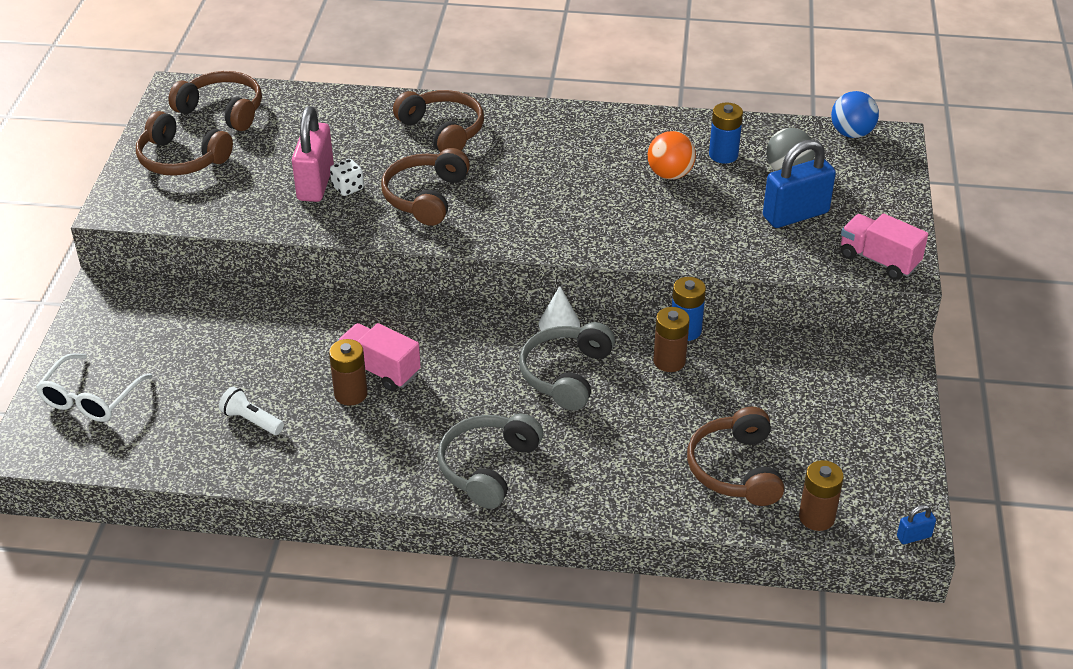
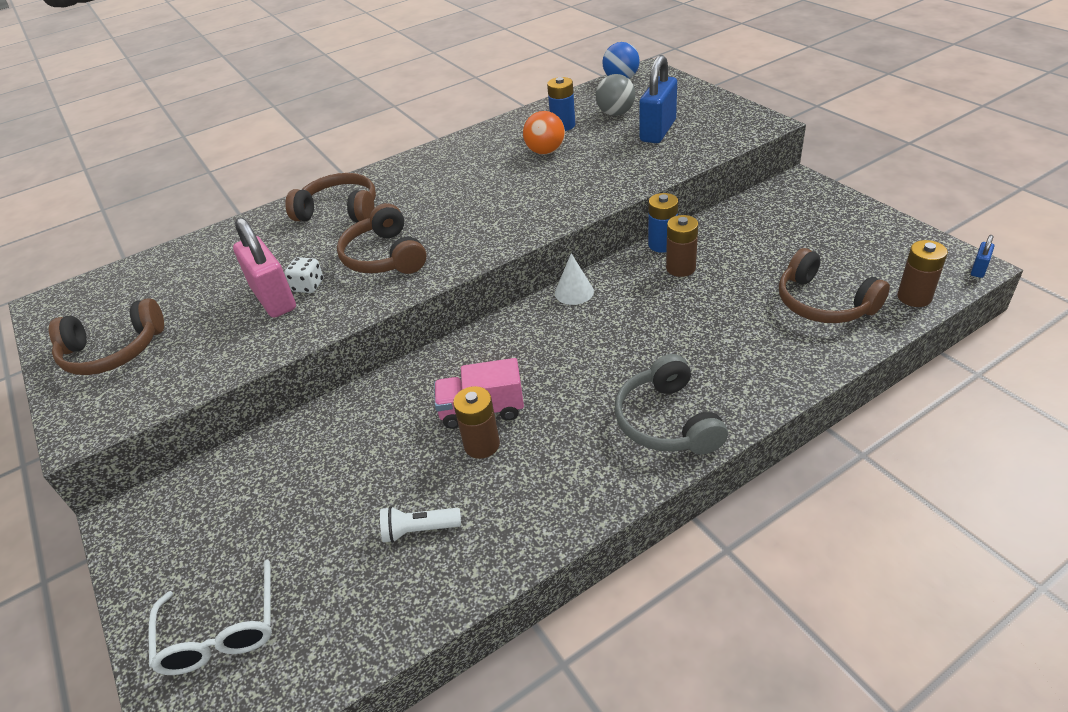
camera: 35 degrees left, 0 degrees up
brown headphones [168,71,262,131] -> none
grey headphones [519,322,615,410] -> none
pink truck [841,213,928,280] -> none

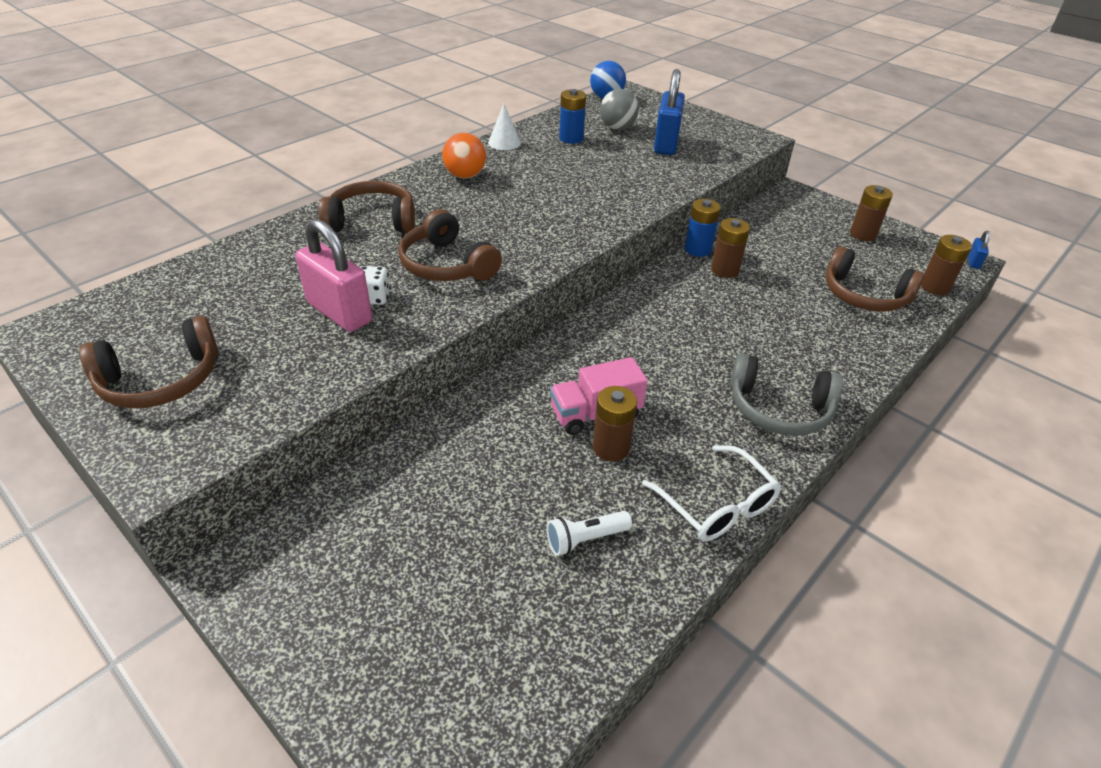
camera: 20 degrees left, 0 degrees up
white glasses [148,559,272,675] -> white glasses moved to [642,445,781,541]
orange ball [523,111,565,155] -> orange ball moved to [442,133,486,179]
white cone [555,253,594,305] -> white cone moved to [488,104,521,150]
grey headphones [614,354,728,455] -> grey headphones turned 45 degrees counterclockwise [730,354,843,436]
none -> brown battery [850,185,893,241]

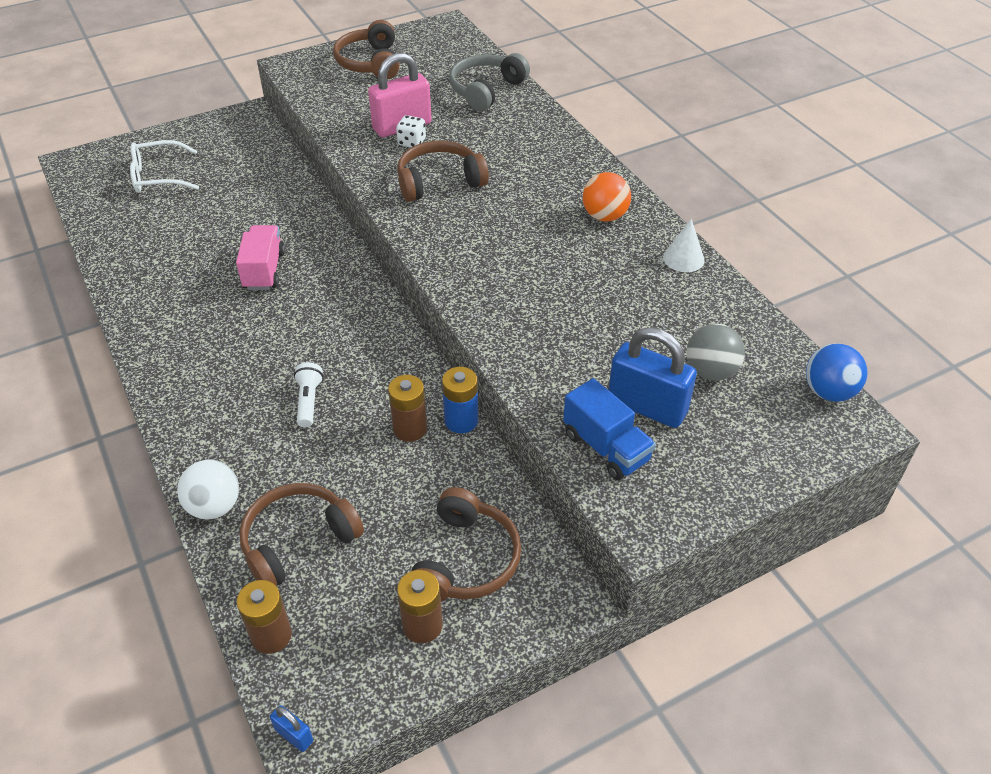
camera: 110 degrees right, 5 degrees up
brown headphones [318,181,415,232] -> brown headphones moved to [412,487,521,602]
white flashlight [547,511,632,556] -> white flashlight moved to [294,362,323,427]
blue battery [559,89,586,144] -> none
brown battery [593,386,637,461] -> none
white glasses [642,445,781,541] -> white glasses moved to [130,140,199,193]
grey headphones [730,354,843,436] -> grey headphones moved to [449,53,530,111]
none -> white ball [177,459,239,520]
none -> blue truck [563,378,656,480]

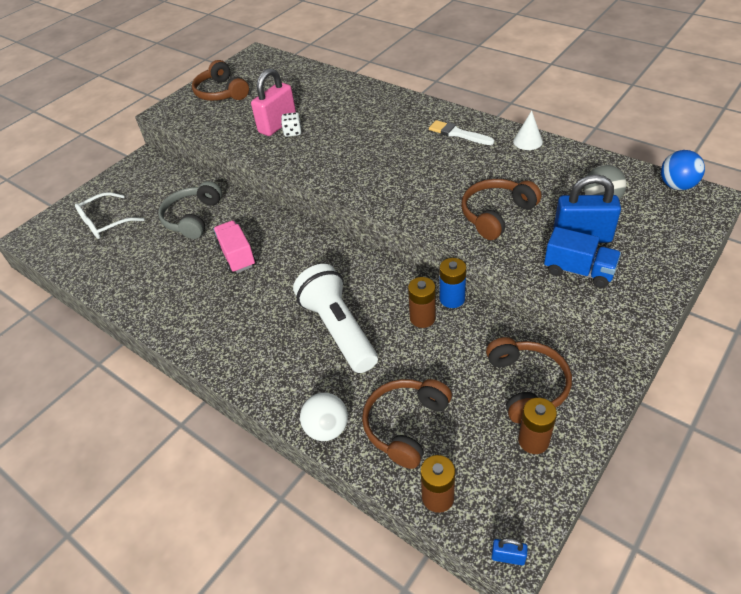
camera: 20 degrees left, 0 degrees up
white flashlight [294,362,323,427] -> white flashlight [293,264,378,373], size x2.25
brown headphones [397,141,489,202] -> brown headphones moved to [461,179,541,240]
grey headphones [449,53,530,111] -> grey headphones moved to [158,181,222,239]
orange ball [583,172,631,222] -> white brush [429,120,494,145]

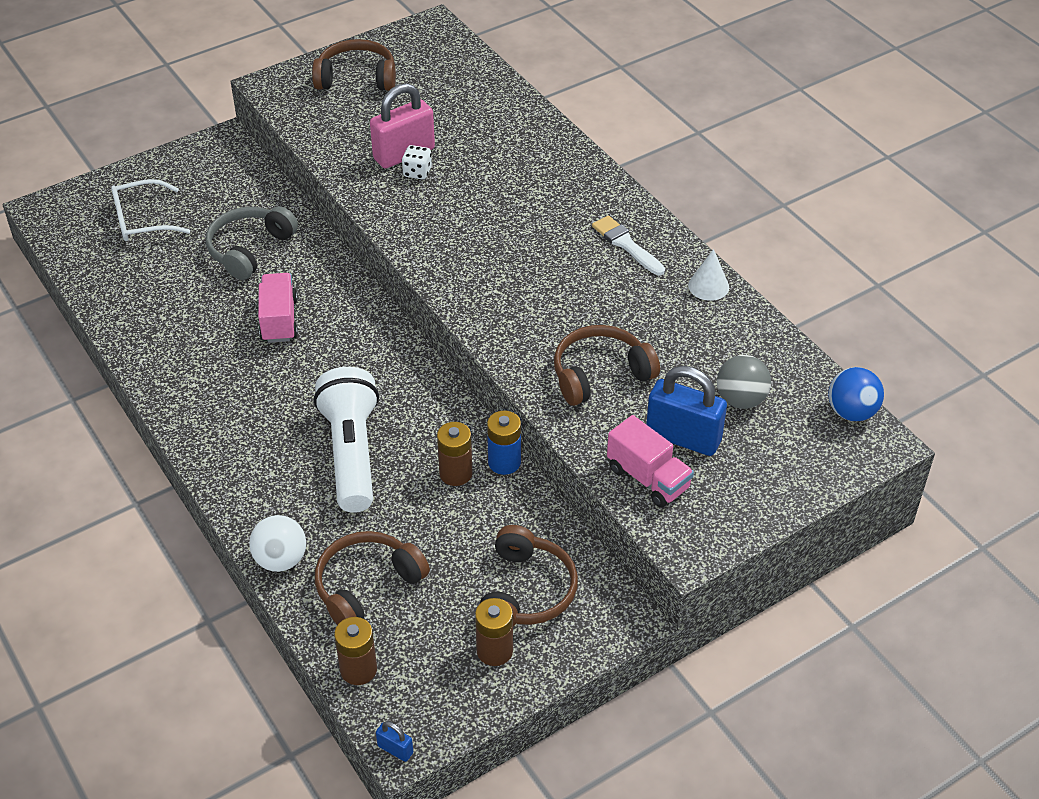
camera: 15 degrees right, 0 degrees up
brown headphones [192,60,249,101] -> brown headphones turned 105 degrees clockwise [312,39,396,91]
blue truck [544,227,621,288] -> pink truck [607,415,694,508]

